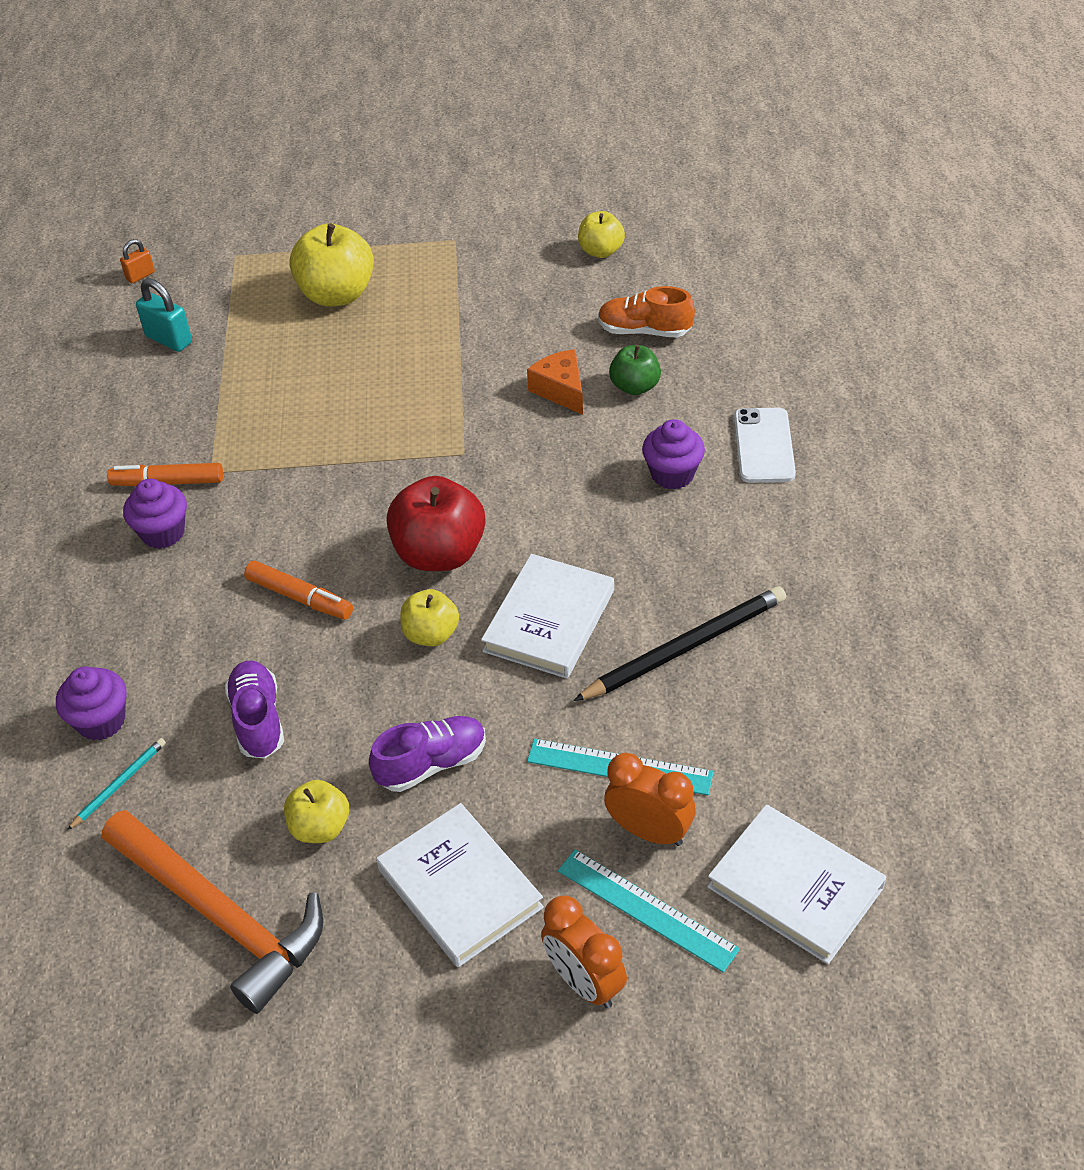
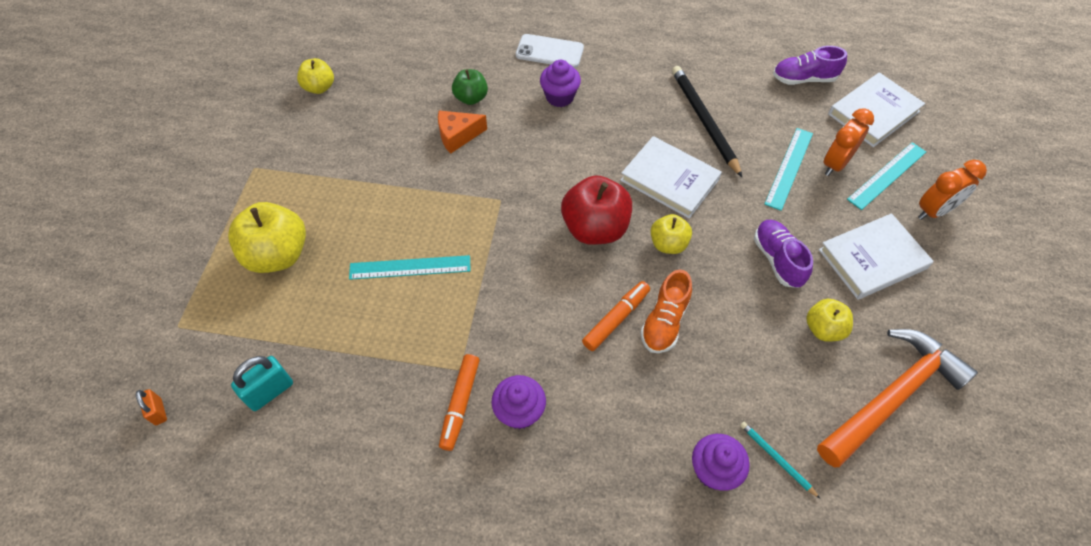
camera: 80 degrees left, 10 degrees up
purple shoe [225,660,284,759] -> purple shoe moved to [773,46,847,85]
orange shoe [598,286,695,337] -> orange shoe moved to [640,270,692,353]
none -> turquoise ruler [349,255,471,280]

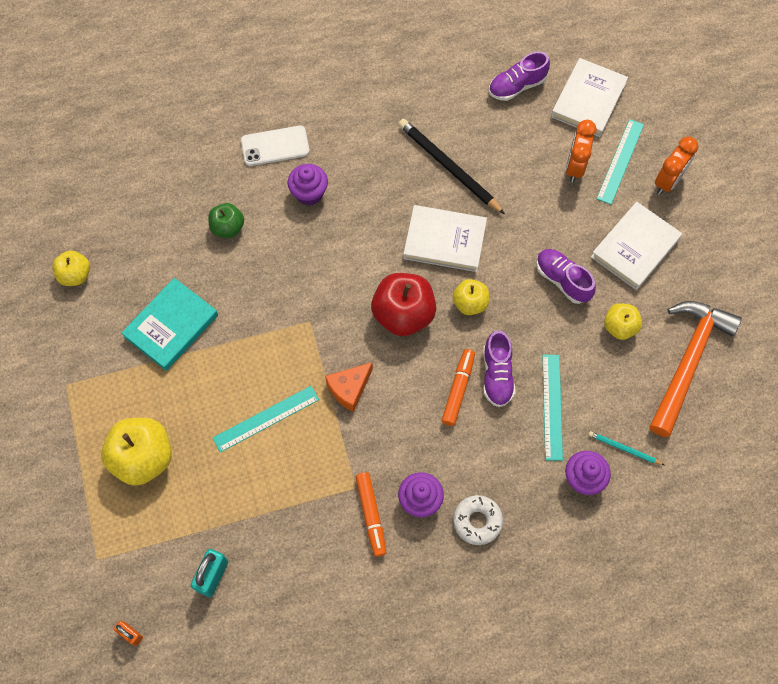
camera: 25 degrees left, 10 degrees up
orange cheese [438,111,487,154] -> orange cheese moved to [325,362,373,412]
orange shoe [640,270,692,353] -> purple shoe [483,330,515,407]
turquoise ruler [764,128,813,211] -> turquoise ruler moved to [542,355,563,461]
none -> turquoise book [121,278,218,371]
none -> white donut [453,495,503,545]

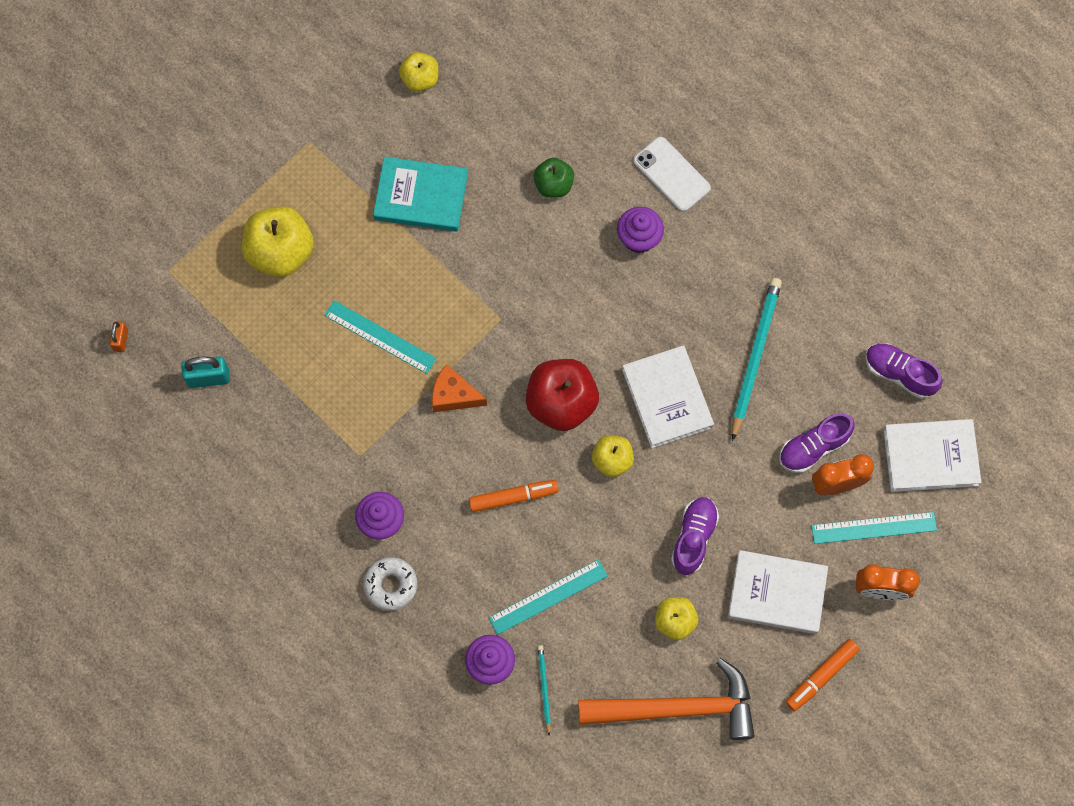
camera: 60 degrees right, 5 degrees up
orange marker [355,472,386,557] -> orange marker moved to [786,639,860,711]
black pencil [398,119,505,214] -> turquoise pencil [732,278,782,441]
purple shoe [483,330,515,407] -> purple shoe moved to [779,413,855,473]

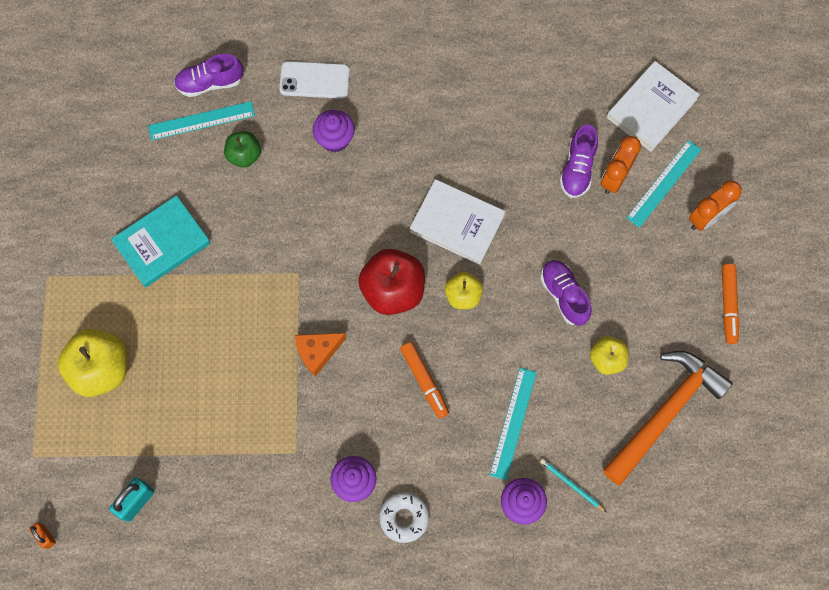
camera: 45 degrees left, 0 degrees up
turquoise ruler [324,300,437,374] -> turquoise ruler moved to [148,101,255,140]
yellow apple [399,52,439,92] -> none
orange marker [469,480,559,512] -> orange marker turned 120 degrees clockwise [400,342,449,419]
white book [728,550,828,634] -> none
turquoise pencil [732,278,782,441] -> none
purple shoe [865,343,943,399] -> purple shoe moved to [174,54,243,97]

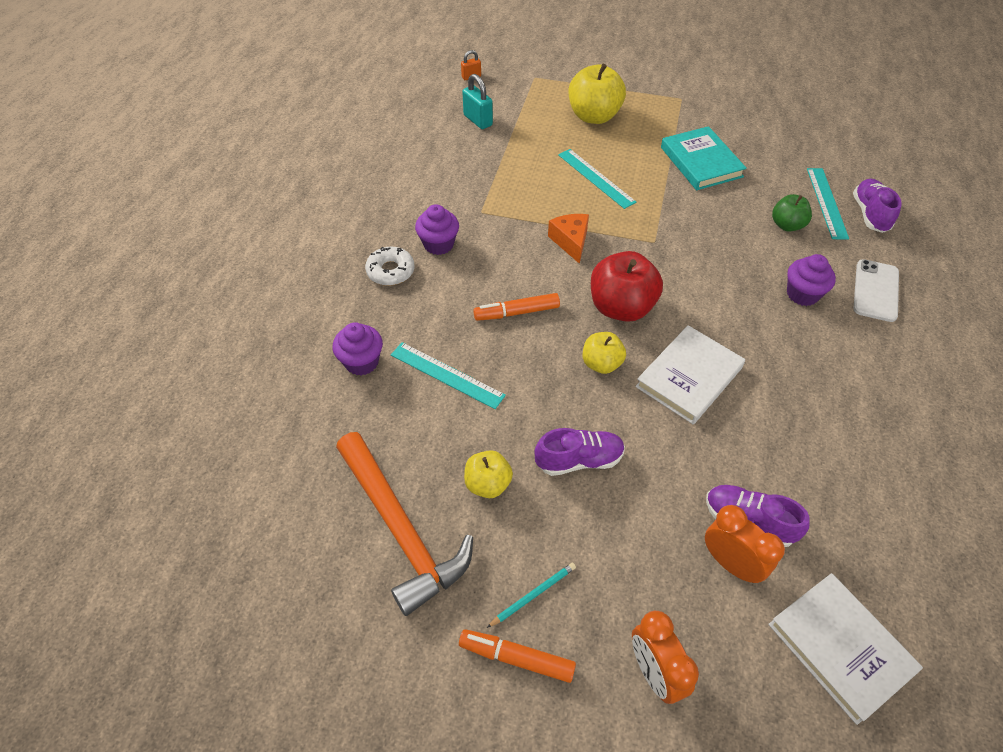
camera: 105 degrees right, 20 degrees down
turquoise pencil [540,458,607,513] -> turquoise pencil moved to [487,562,576,628]
turquoise ruler [626,140,702,228] -> turquoise ruler moved to [558,149,636,209]

